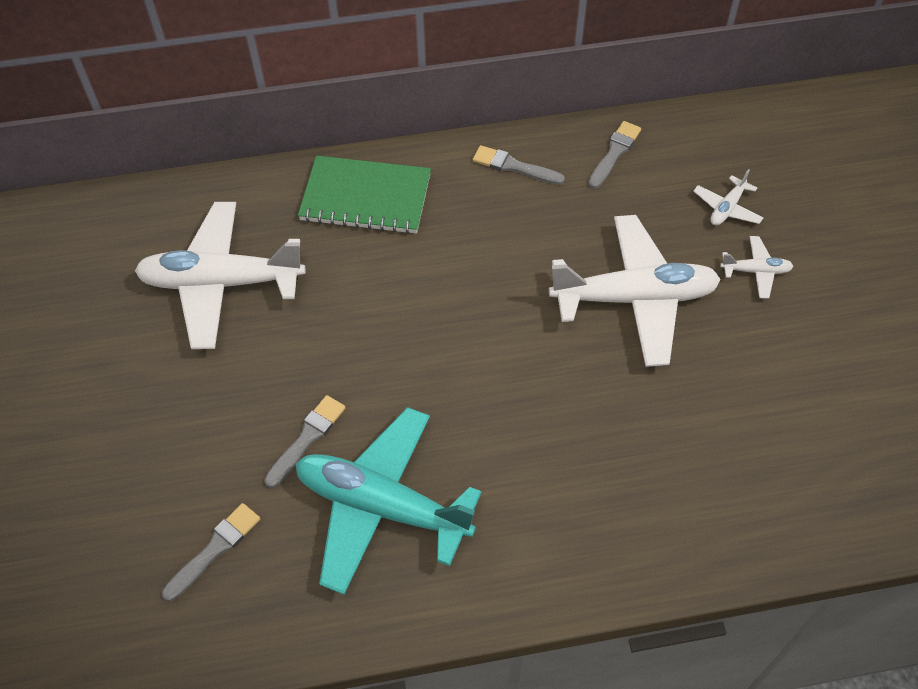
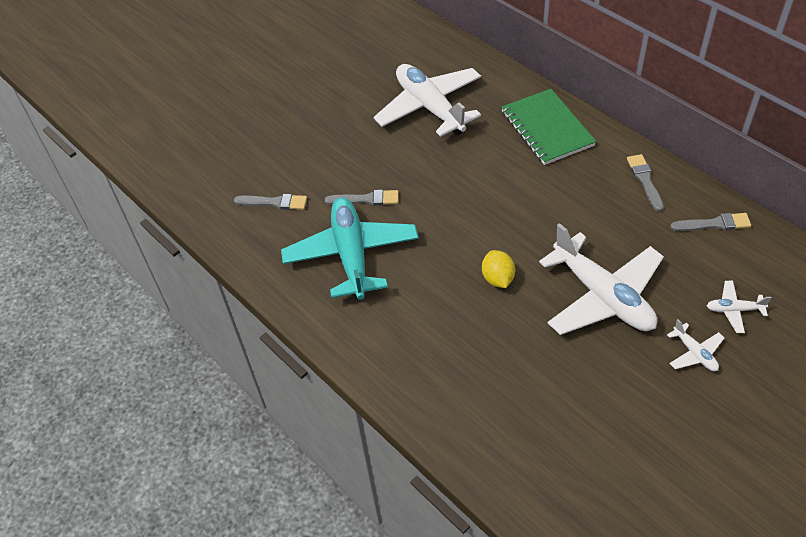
camera: 60 degrees right, 5 degrees down
none -> yellow lemon [482,250,515,288]

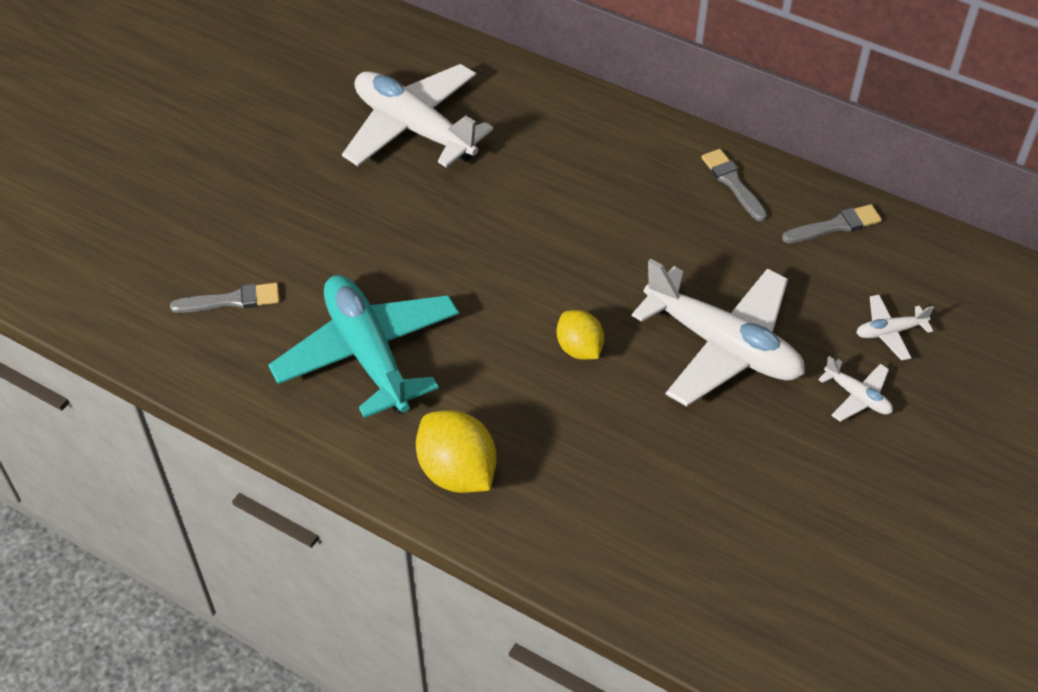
camera: 20 degrees left, 0 degrees up
grey brush [325,190,398,206] -> none
green notebook [501,89,596,165] -> none
none -> yellow lemon [416,410,496,493]

